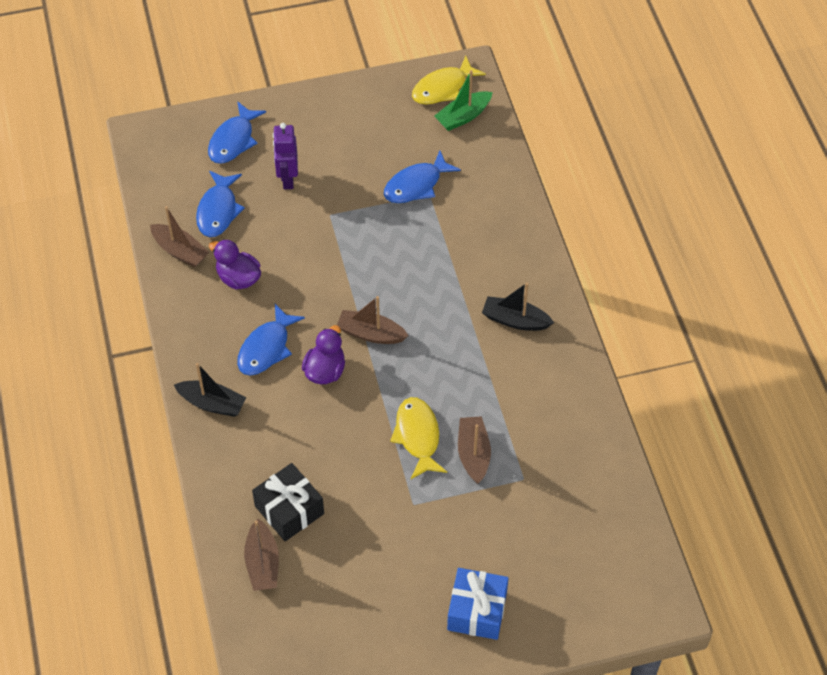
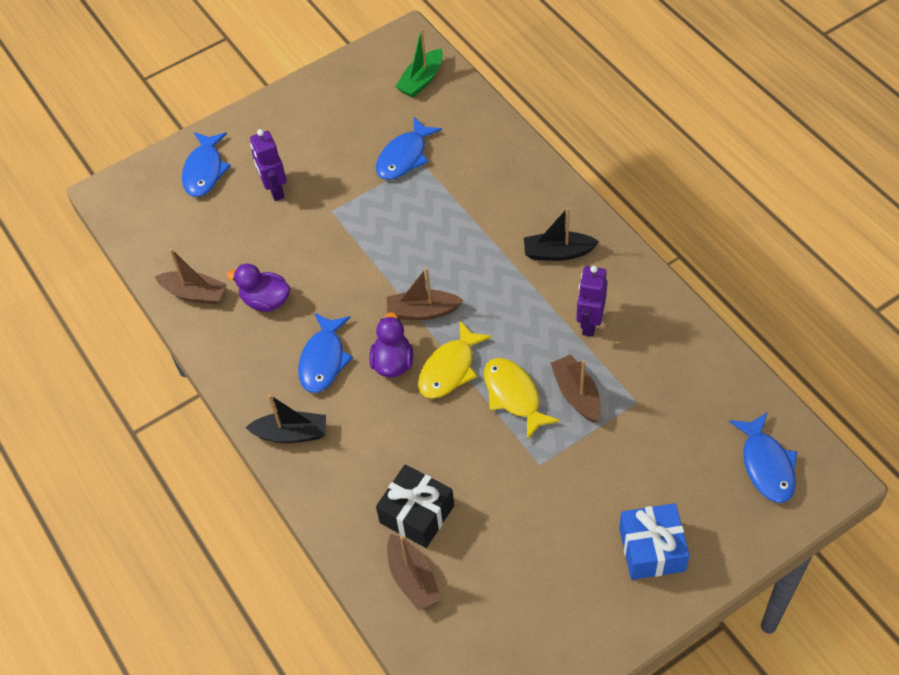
camera: 15 degrees left, 0 degrees up
blue fish [196,171,245,237] -> blue fish moved to [729,413,797,503]
yellow fish [412,56,486,104] -> yellow fish moved to [418,321,492,399]
none -> purple robot [576,266,607,337]

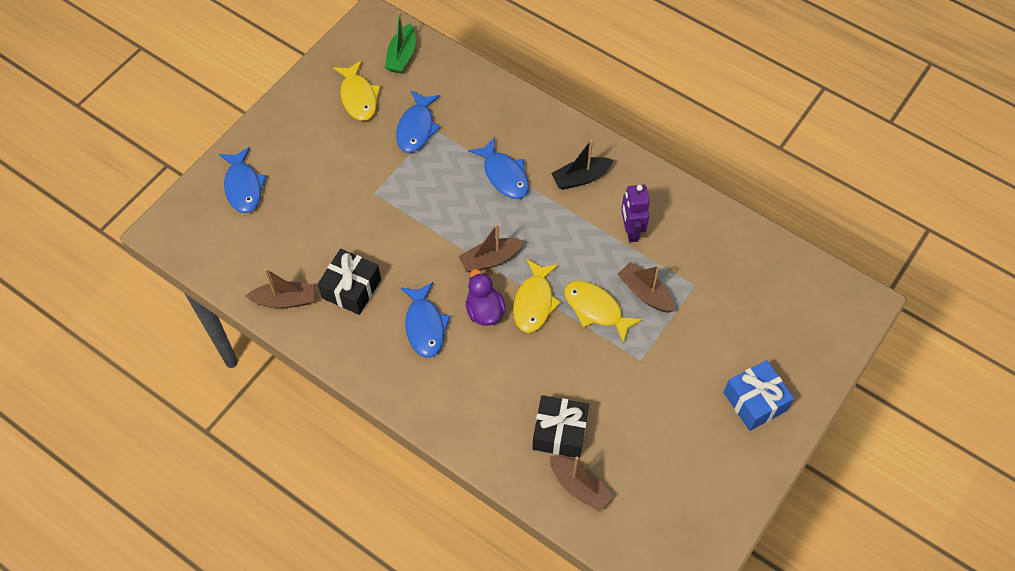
camera: 25 degrees left, 5 degrees up
purple duck [226,264,290,312] -> black gift [318,249,381,315]
black boat [245,394,326,443] -> none
purple robot [250,129,287,201] -> none
blue fish [729,413,797,503] -> blue fish moved to [469,137,529,199]
none -> yellow fish [333,60,381,121]

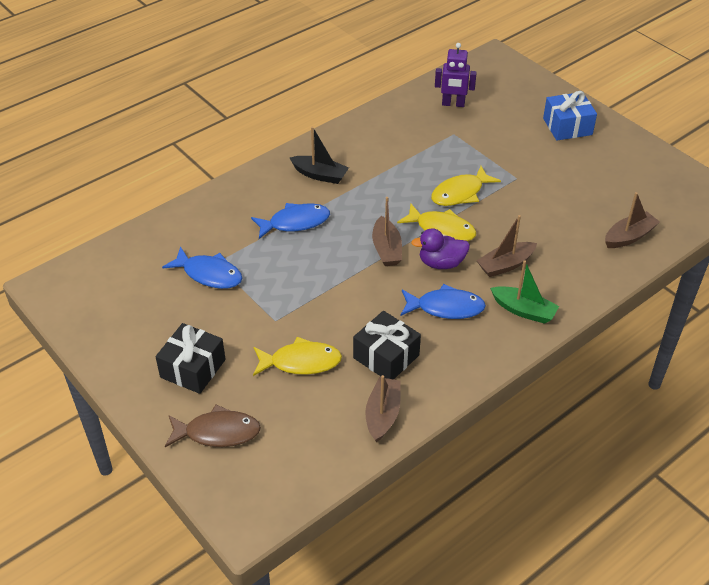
camera: 75 degrees left, 15 degrees down
blue fish [219,147,267,213] -> brown fish [165,405,261,447]
yellow fish [333,60,381,121] -> yellow fish moved to [253,337,342,376]
green boat [385,11,416,73] -> green boat moved to [490,260,559,324]
black gift [532,395,589,458] -> black gift moved to [156,323,226,394]
black boat [551,140,614,190] -> black boat turned 60 degrees counterclockwise [290,126,349,184]
brown boat [618,262,675,313] -> brown boat moved to [477,215,537,277]
purple robot [621,185,650,242] -> purple robot moved to [435,43,477,107]

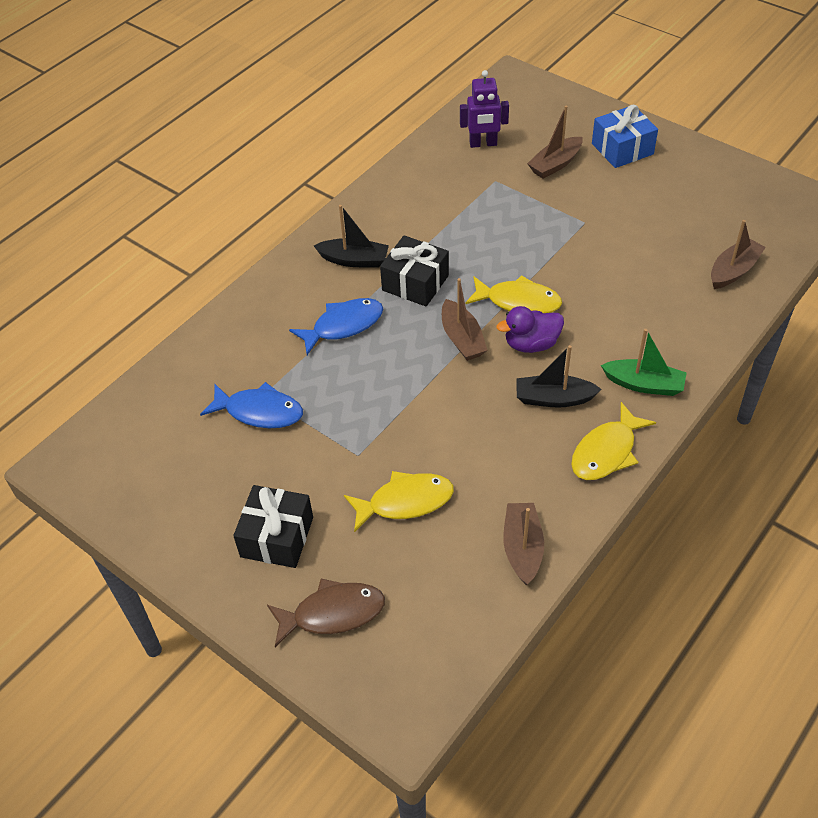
camera: 10 degrees left, 5 degrees up
black gift [353,311,421,380] -> black gift moved to [380,235,449,306]
blue fish [401,284,486,319] -> black boat [516,345,602,408]
yellow fish [431,166,501,206] -> yellow fish moved to [571,402,656,480]
brown boat [477,215,537,277] -> brown boat moved to [527,106,583,179]

